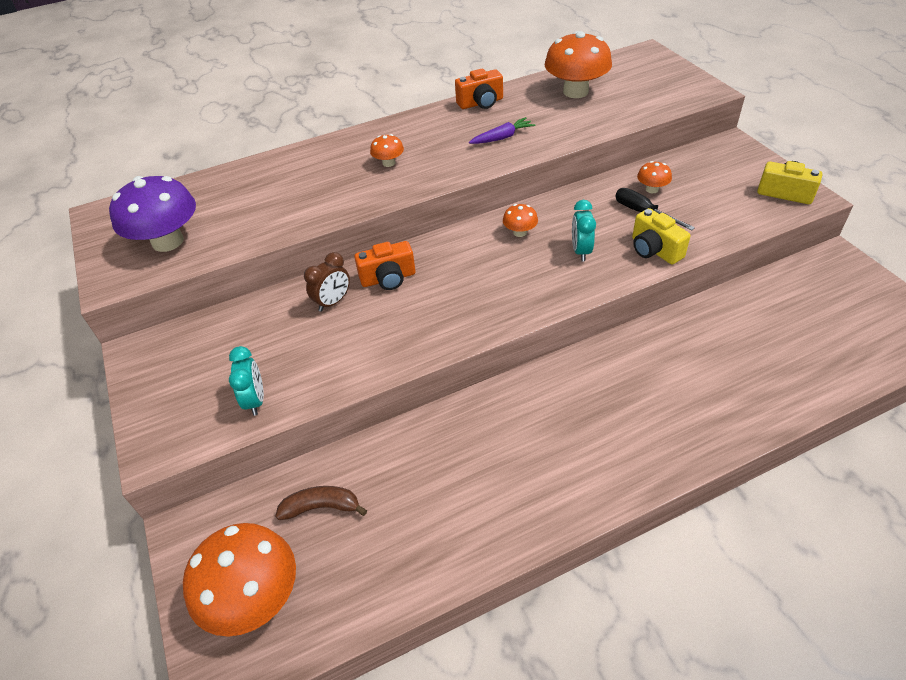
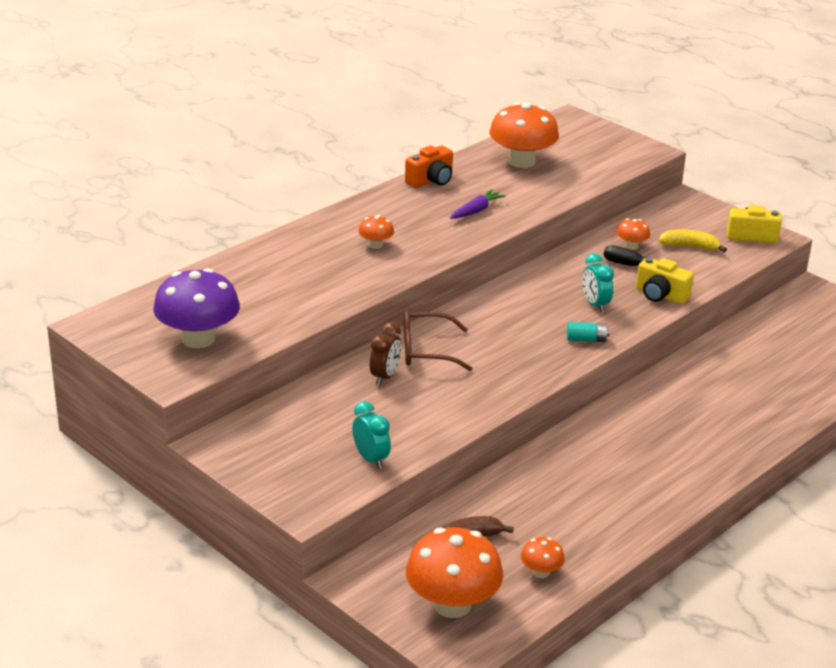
camera: 25 degrees left, 15 degrees down
orange camera [354,241,416,290] -> brown glasses [404,310,473,371]
orange mushroom [503,204,538,237] -> orange mushroom moved to [521,537,565,578]
none -> turquoise battery [567,322,609,342]
none -> yellow banana [658,229,727,252]

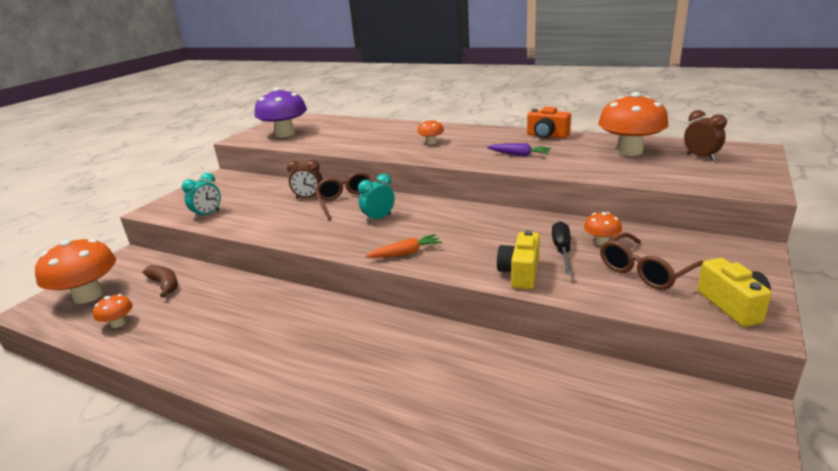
camera: 75 degrees right, 5 degrees down
turquoise battery [567,322,609,342] -> orange carrot [366,234,442,258]
turquoise clock [582,253,614,312] -> turquoise clock moved to [358,174,395,223]
yellow banana [658,229,727,252] -> brown glasses [600,233,704,290]
none -> brown clock [684,110,727,161]

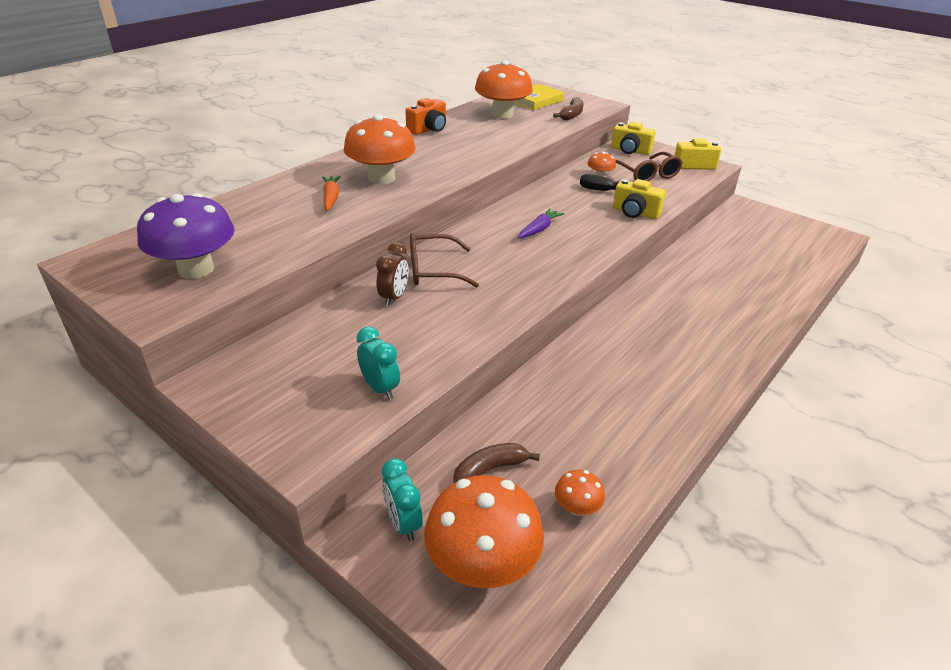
camera: 80 degrees left, 10 degrees up
turquoise clock [358,174,395,223] -> turquoise clock moved to [382,458,423,541]
orange carrot [366,234,442,258] -> orange carrot moved to [322,176,341,211]
orange mushroom [417,119,444,144] -> orange mushroom [344,114,416,184], size x2.14
purple carrot [487,143,551,157] -> purple carrot moved to [518,208,564,239]
brown clock [684,110,727,161] -> yellow book [513,84,564,110]
none -> brown banana [553,97,583,120]
none -> yellow camera [611,122,656,155]

